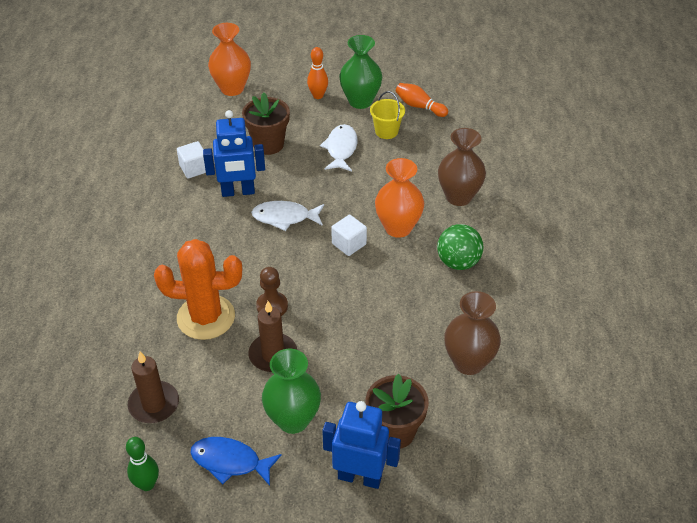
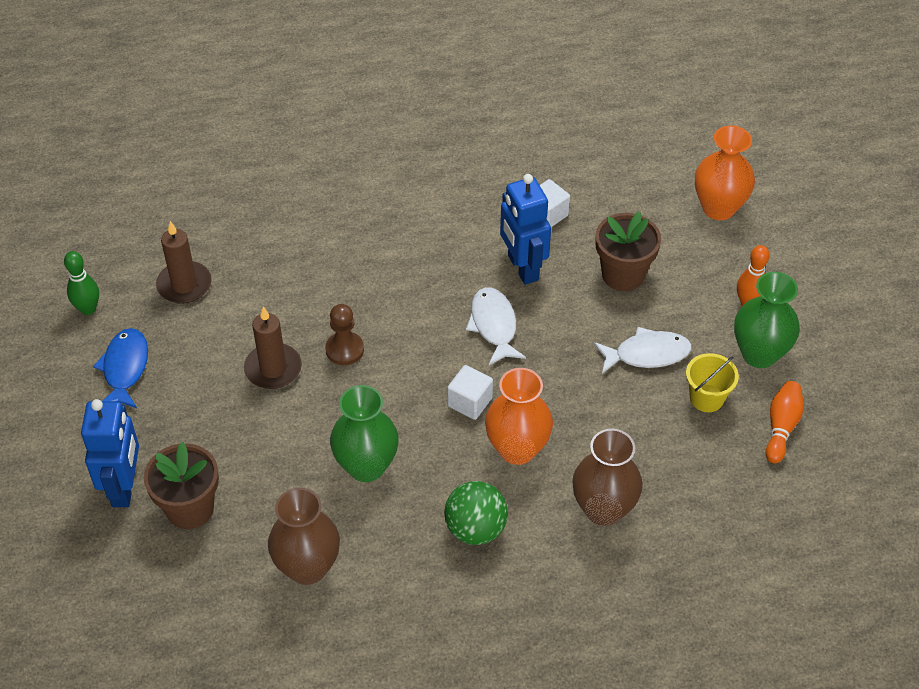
camera: 75 degrees right, 5 degrees up
orange cactus [154,239,242,340] -> none
green vase [262,349,321,434] -> green vase moved to [330,385,399,482]

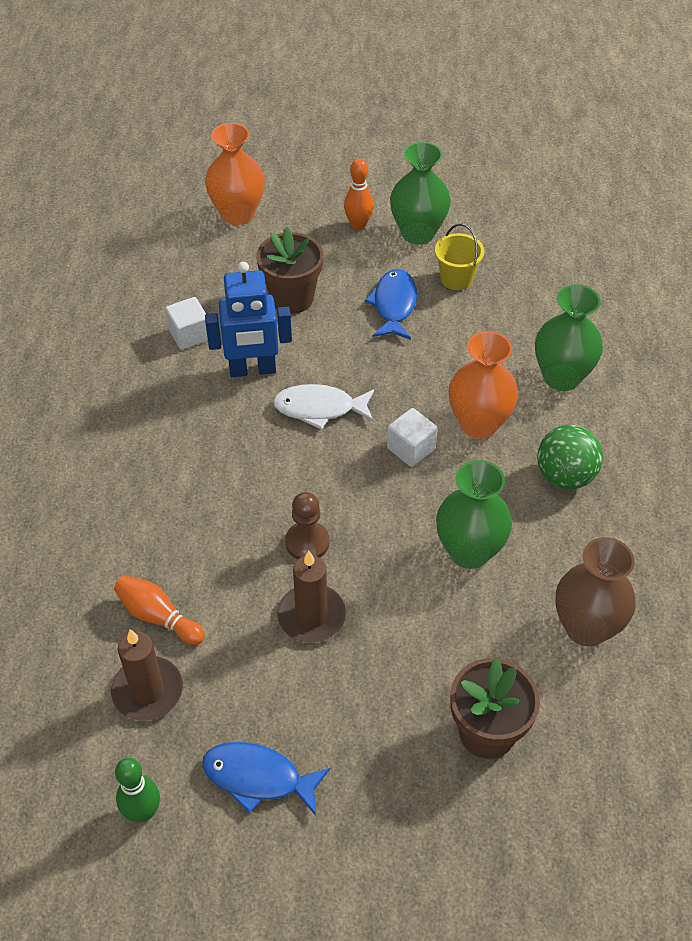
camera: 75 degrees left, 0 degrees up
blue robot [81,399,139,507] -> none
brown vase [572,429,643,526] -> green vase [535,285,603,391]
white fish [594,327,692,374] -> blue fish [364,269,417,340]
orange bowling pin [765,381,804,463] -> orange bowling pin moved to [114,575,205,645]

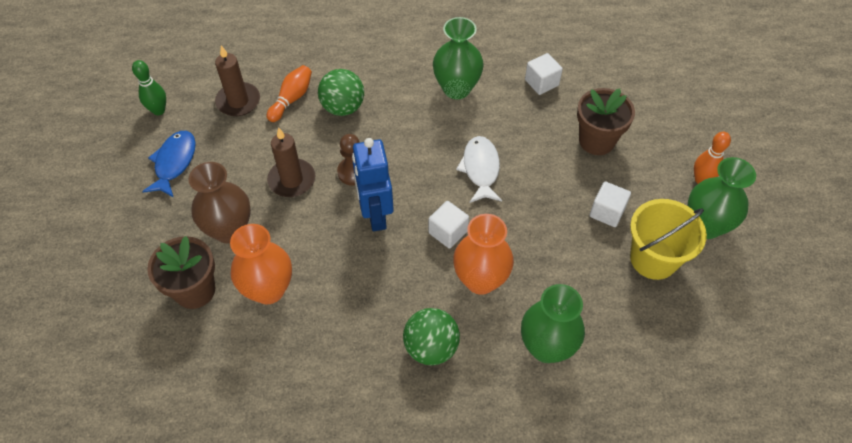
camera: 85 degrees right, 5 degrees up
orange vase [205,123,265,225] -> orange vase moved to [230,224,292,304]
blue robot [205,262,292,377] -> blue robot moved to [352,138,394,231]
blue fish [364,269,417,340] -> white cube [590,181,631,227]
yellow bucket [435,223,484,290] -> yellow bucket [630,199,707,280], size x1.56
green vase [436,460,512,569] -> green vase moved to [433,17,484,99]
brown vase [555,537,636,647] -> brown vase moved to [189,162,251,244]
none -> green ball [318,69,364,116]

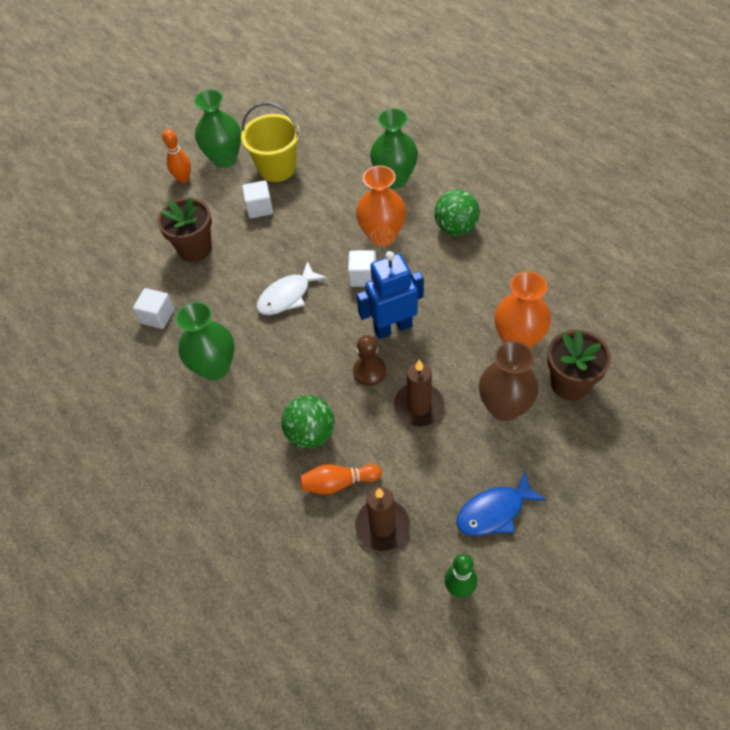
camera: 125 degrees left, 0 degrees up
blue robot [352,138,394,231] -> blue robot turned 150 degrees counterclockwise [356,251,424,339]

